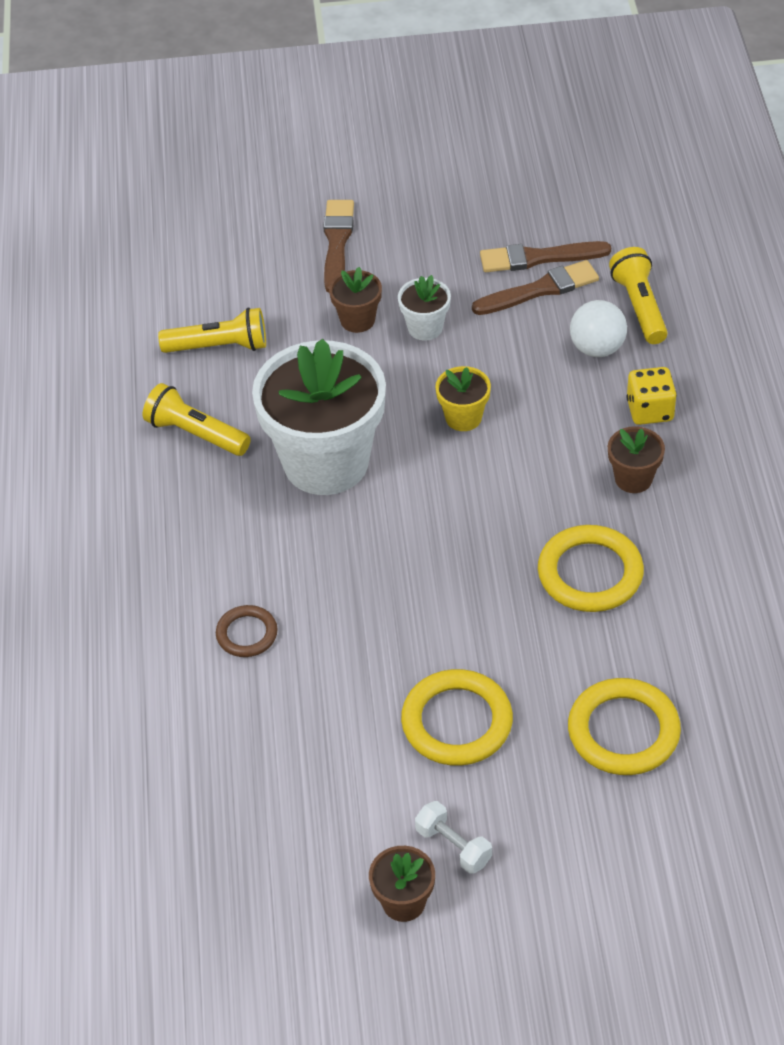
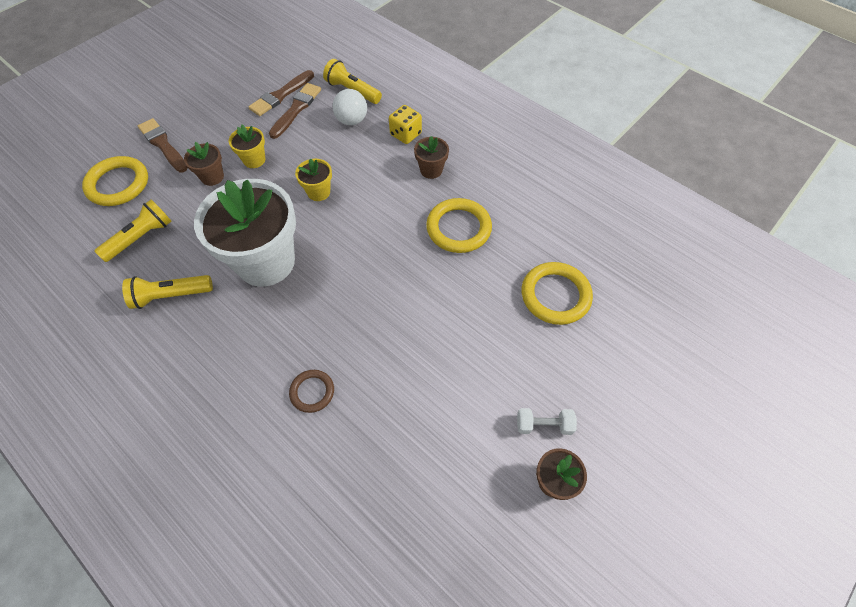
camera: 45 degrees left, 10 degrees up
white flower pot [398,275,451,341] -> yellow flower pot [229,124,265,168]
yellow ring [401,669,513,766] -> yellow ring moved to [82,156,148,206]

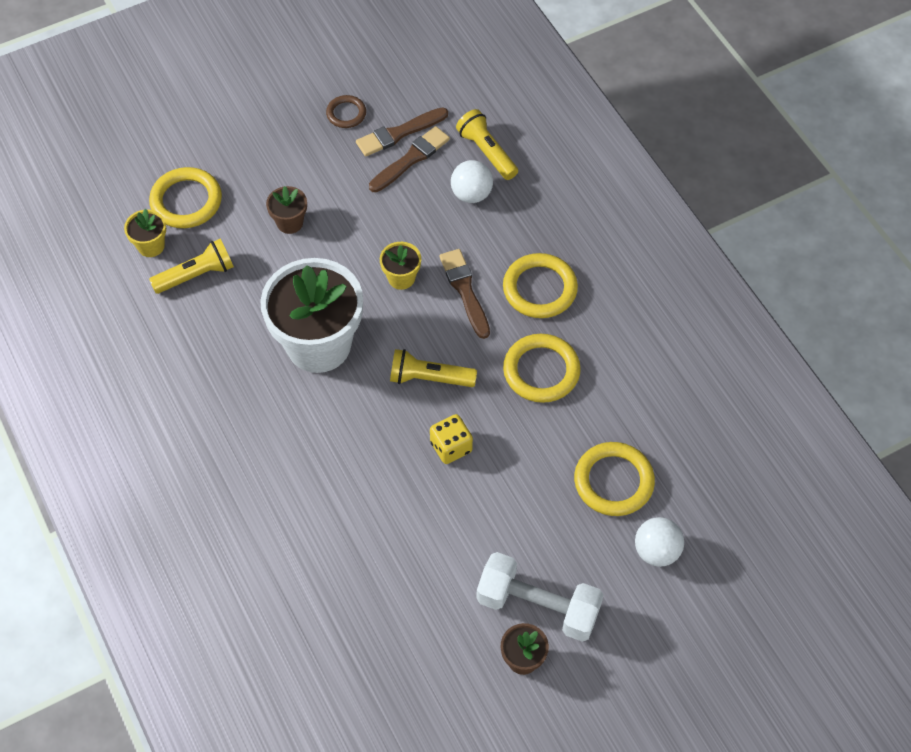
camera: 20 degrees right, 0 degrees up
yellow flashlight [122,275,213,309] -> yellow flashlight moved to [390,349,477,387]
brown brush [138,118,188,172] -> brown brush moved to [439,249,490,339]
yellow flower pot [229,124,265,168] -> yellow flower pot moved to [124,209,166,257]
brown ring [289,370,334,413] -> brown ring moved to [326,95,366,128]
yellow dice [389,105,422,144] -> yellow dice moved to [430,414,473,464]
brown flower pot [414,136,449,179] -> yellow ring [503,253,578,318]
white dumbbell [517,408,577,435] -> white dumbbell [476,552,603,642], size x2.06
none -> white ball [635,517,684,567]

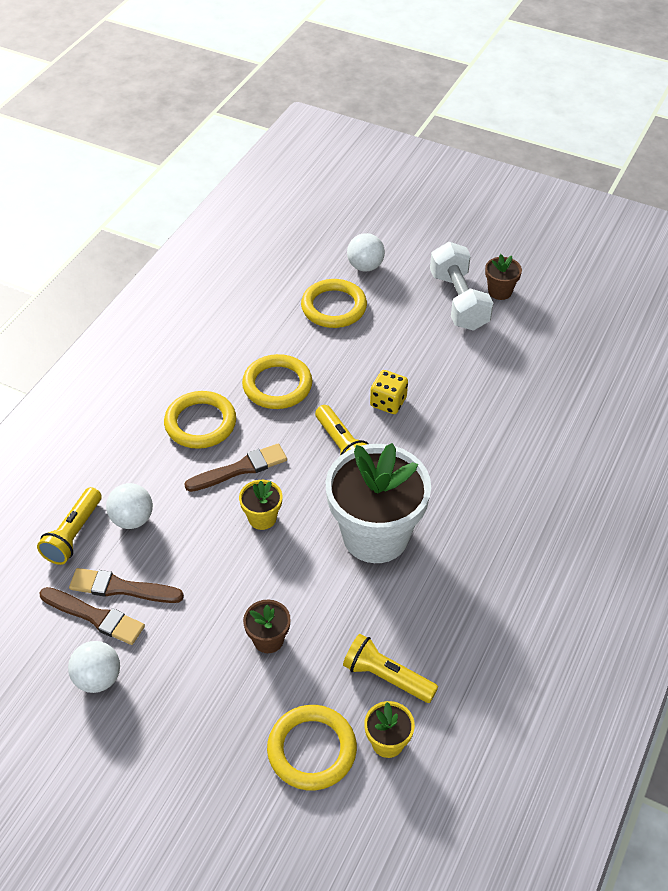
camera: 125 degrees left, 10 degrees down
brown ring [326,95,366,128] -> white ball [68,641,120,693]
brown brush [439,249,490,339] -> brown brush turned 150 degrees counterclockwise [184,443,287,492]

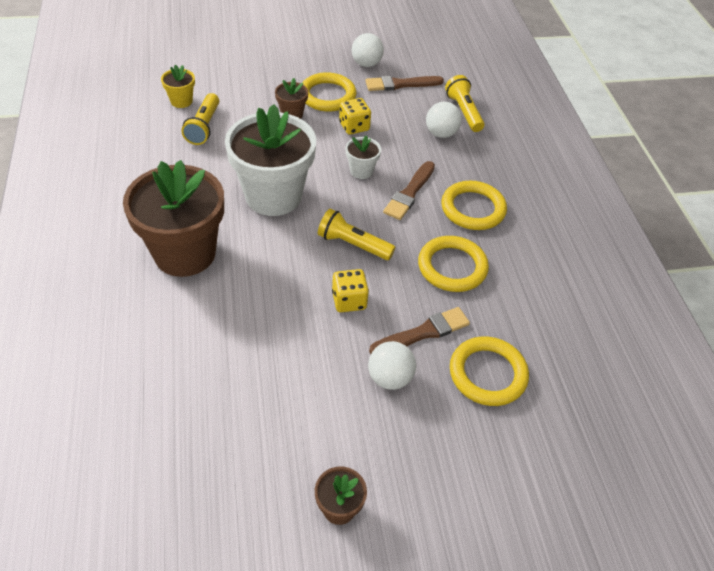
camera: 140 degrees right, 0 degrees up
brown brush [69,568,184,603] -> brown brush moved to [369,307,470,354]
yellow flower pot [239,480,282,530] -> white flower pot [346,135,381,179]
yellow ring [267,705,357,791] -> yellow ring moved to [302,72,356,112]
yellow flashlight [343,634,438,703] -> yellow flashlight turned 105 degrees clockwise [181,93,219,145]
white ball [347,233,385,271] -> white ball moved to [368,341,416,390]
white dumbbell [430,242,493,331] -> none
none -> brown flower pot [123,160,224,277]
none -> yellow dice [339,98,371,135]

